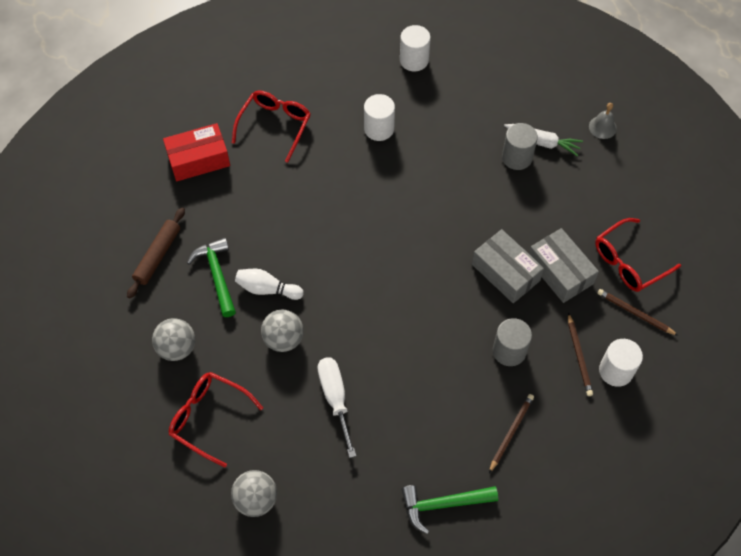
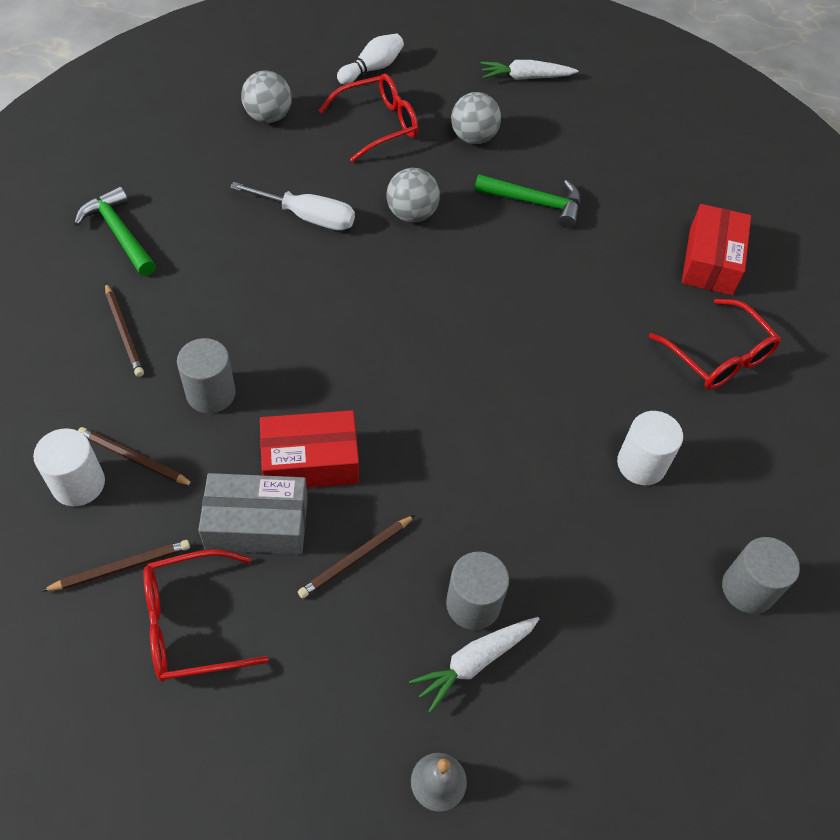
camera: 120 degrees right, 5 degrees down
brown rolling pin [127,207,185,298] -> none
white bowling pin [235,269,304,300] -> white bowling pin moved to [337,33,404,85]
white cylinder [400,25,431,71] -> grey cylinder [722,537,800,614]
green hammer [401,485,498,534] -> green hammer turned 60 degrees counterclockwise [74,186,156,276]
grey box [472,229,544,303] -> red box [260,410,359,488]
red glasses [595,218,681,292] -> red glasses turned 105 degrees counterclockwise [143,549,268,682]
none -> brown pencil [298,515,415,599]
none -> white carrot [481,60,578,80]

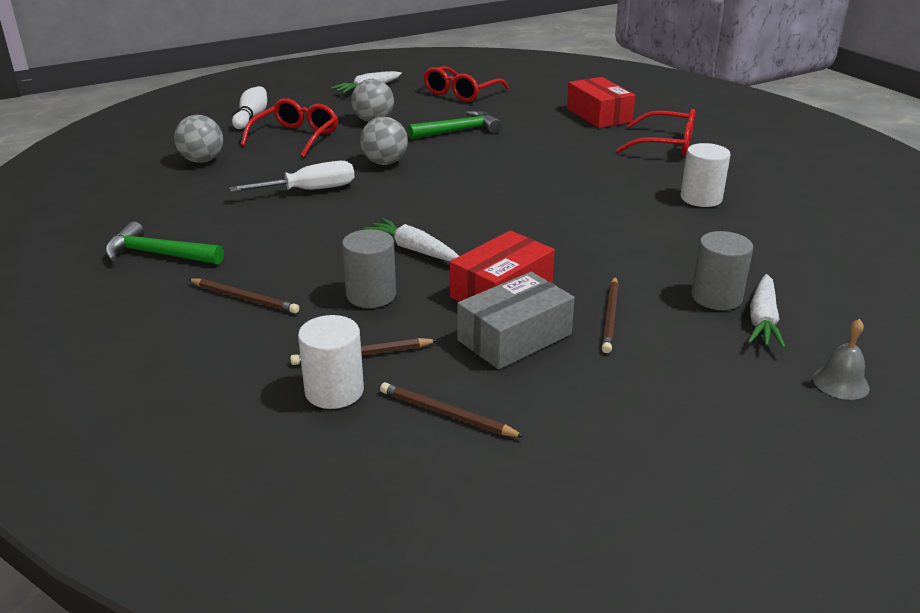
camera: 35 degrees left, 25 degrees down
brown pencil [42,540,190,591] -> brown pencil turned 90 degrees counterclockwise [380,382,525,437]
red glasses [143,549,268,682] -> red glasses moved to [424,66,509,102]
grey cylinder [722,537,800,614] -> none
none -> white carrot [363,218,459,261]

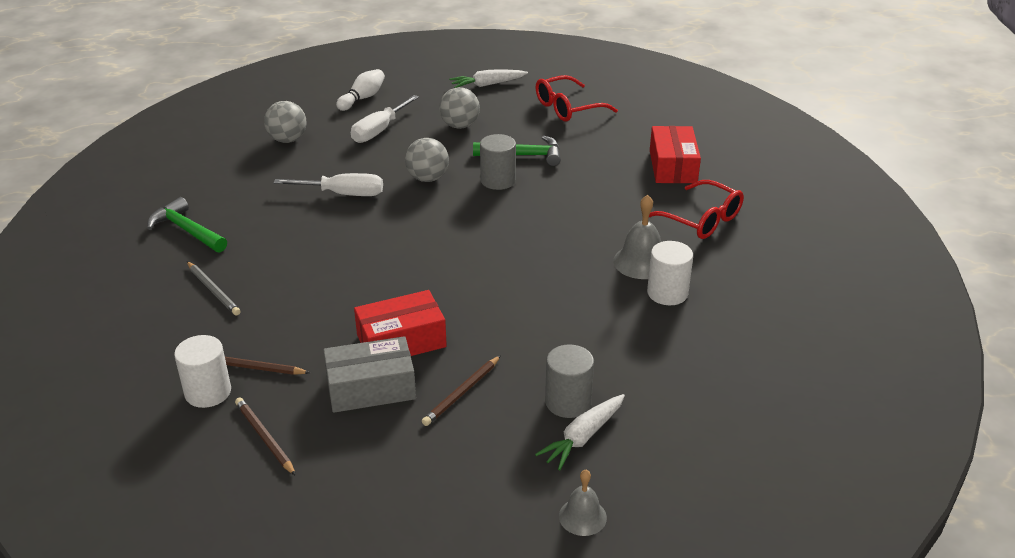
camera: 25 degrees right, 5 degrees up
brown pencil [188,278,299,314] -> grey pencil [187,261,241,316]
red glasses [241,99,338,157] -> white screwdriver [351,95,419,143]
grey cylinder [342,229,396,308] -> grey cylinder moved to [480,134,516,190]
white carrot [363,218,459,261] -> none
none -> grey bell [613,195,661,279]

